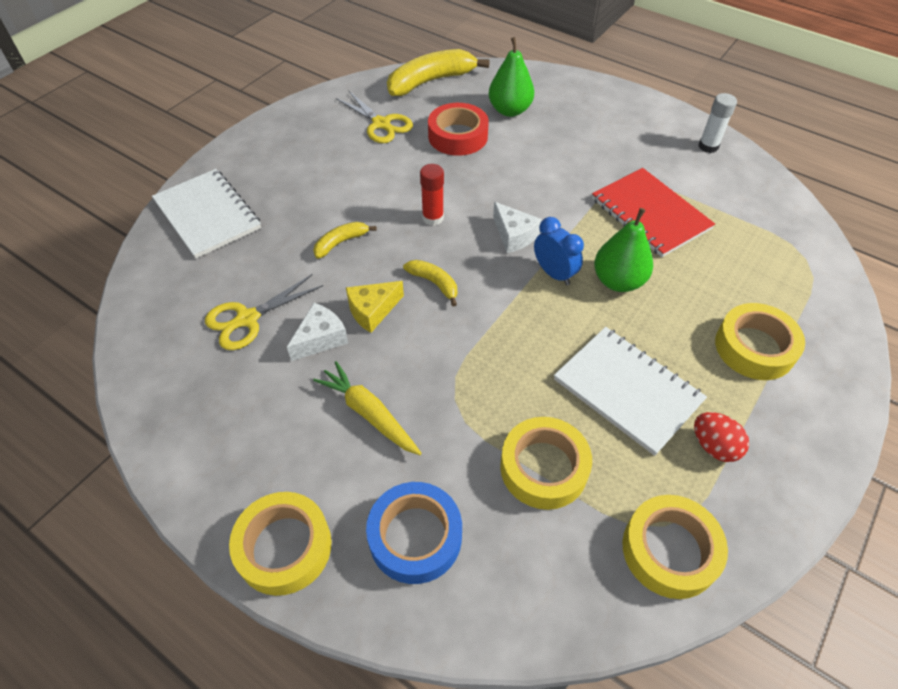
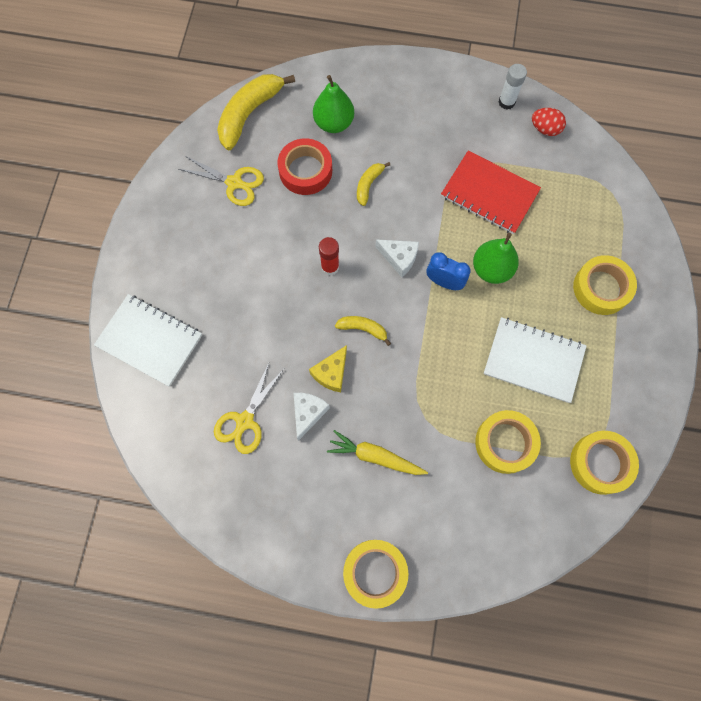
camera: 25 degrees left, 20 degrees up
yellow banana [313,222,377,259] -> yellow banana moved to [357,162,390,206]
blue tape [366,482,462,584] -> none
red egg [694,412,749,462] -> red egg moved to [532,108,566,136]

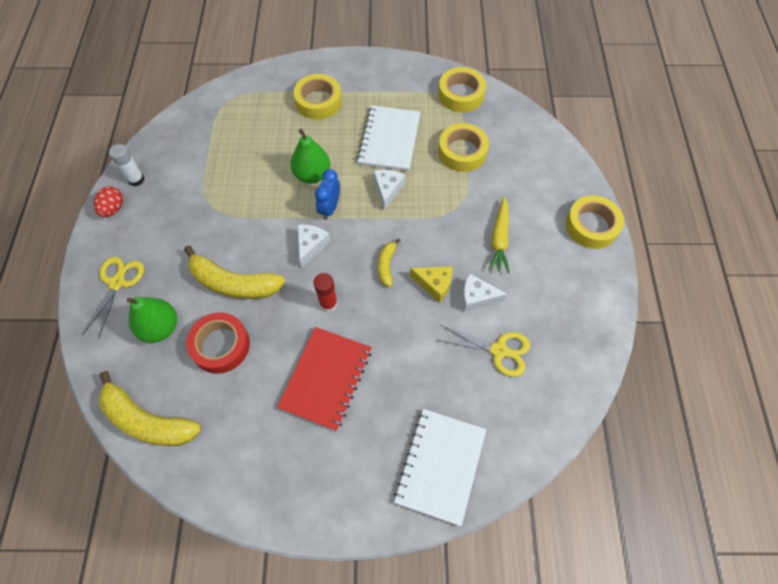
camera: 100 degrees left, 10 degrees down
yellow scissors [179,156,264,206] -> yellow scissors moved to [82,257,144,339]
yellow banana [357,162,390,206] -> yellow banana [184,245,285,299], size x1.97
red notebook [441,150,541,234] -> red notebook moved to [277,327,372,431]
red egg [532,108,566,136] -> red egg moved to [94,187,123,217]
none -> white cheese [374,170,405,211]

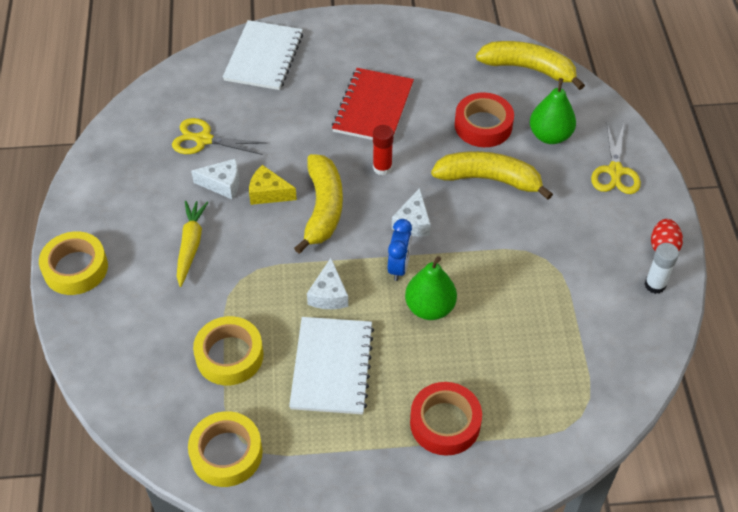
camera: 175 degrees right, 10 degrees down
yellow tape [294,74,342,119] -> red tape [410,382,482,456]
yellow banana [378,238,400,287] -> yellow banana [294,154,343,254], size x1.97

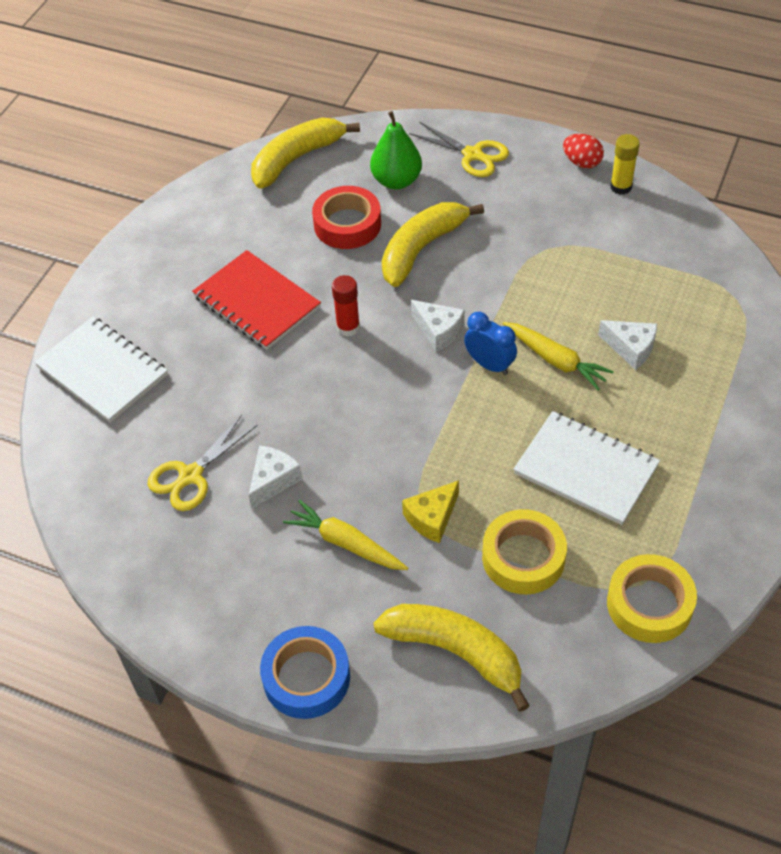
camera: 60 degrees left, 0 degrees up
yellow tape [39,231,108,295] -> blue tape [260,626,350,719]
yellow cheese [249,165,297,205] -> yellow cheese moved to [402,480,459,543]
yellow banana [294,154,343,254] -> yellow banana moved to [373,604,530,712]
white cheese [307,258,348,309] -> white cheese moved to [598,320,657,370]
green pear [405,256,457,320] -> yellow carrot [503,322,614,390]
red tape [410,382,482,456] -> none
white glue stick [645,243,679,294] -> yellow glue stick [610,134,640,195]

